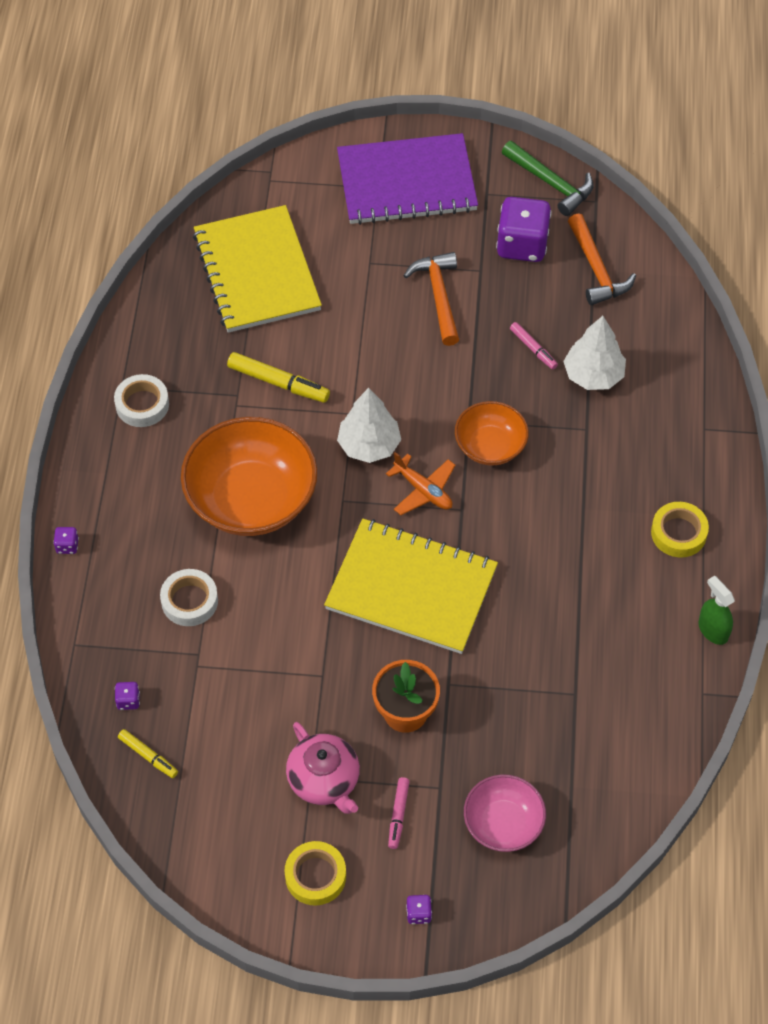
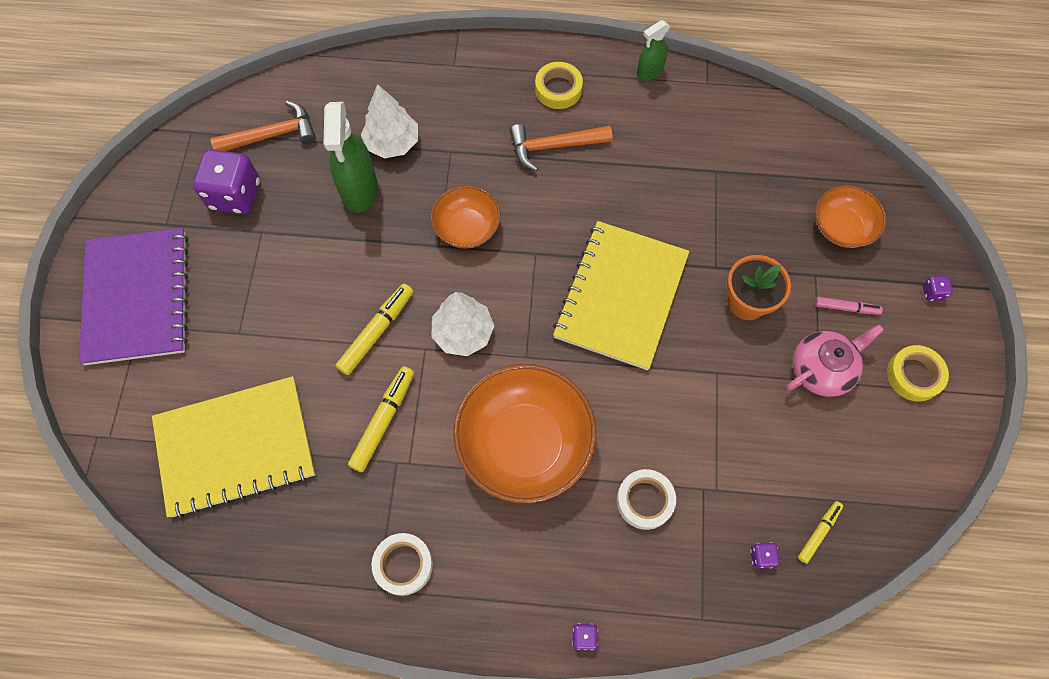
camera: 90 degrees left, 10 degrees up
orange plane [386,452,456,515] -> none
orange hammer [404,252,459,346] -> orange hammer moved to [509,124,612,171]
pink bowl [464,774,546,852] -> orange bowl [816,185,886,248]
green hammer [502,141,593,216] -> none
pink marker [510,322,558,370] -> green spray bottle [324,102,378,213]
none -> yellow marker [335,284,413,375]

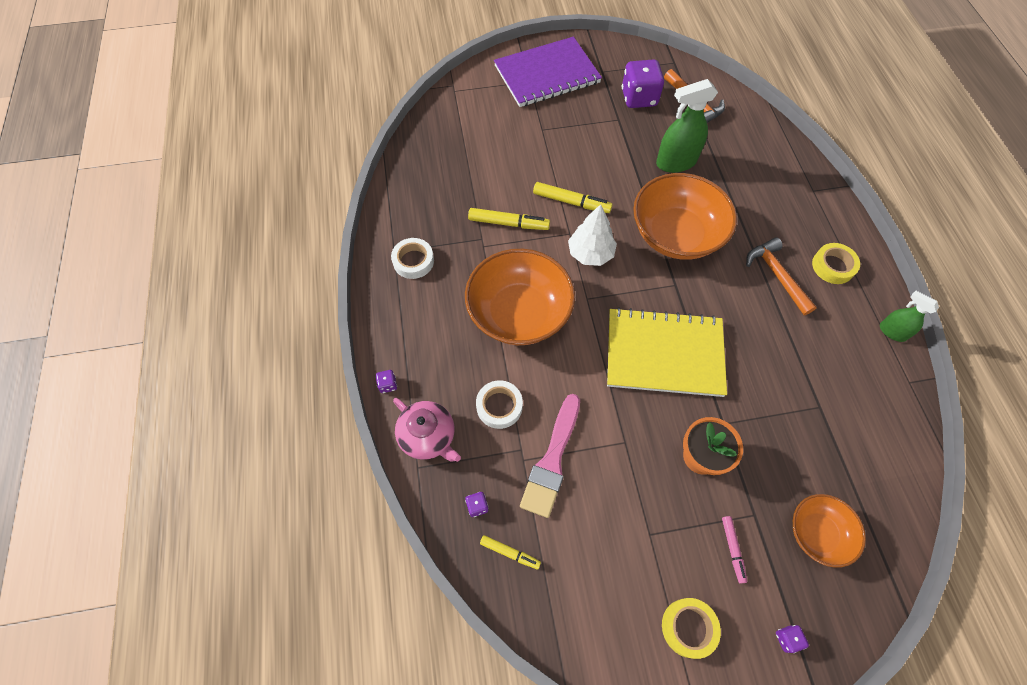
camera: 75 degrees right, 5 degrees down
yellow notebook [152,376,315,518] -> none
white tree [361,84,418,158] -> none
orange bowl [431,186,501,249] -> orange bowl [633,173,737,260], size x1.80
pink teapot [786,324,884,397] -> pink teapot moved to [393,398,461,462]
none -> pink brush [520,394,580,518]

